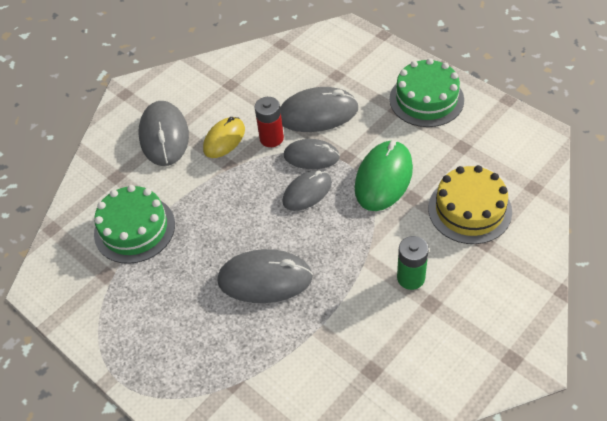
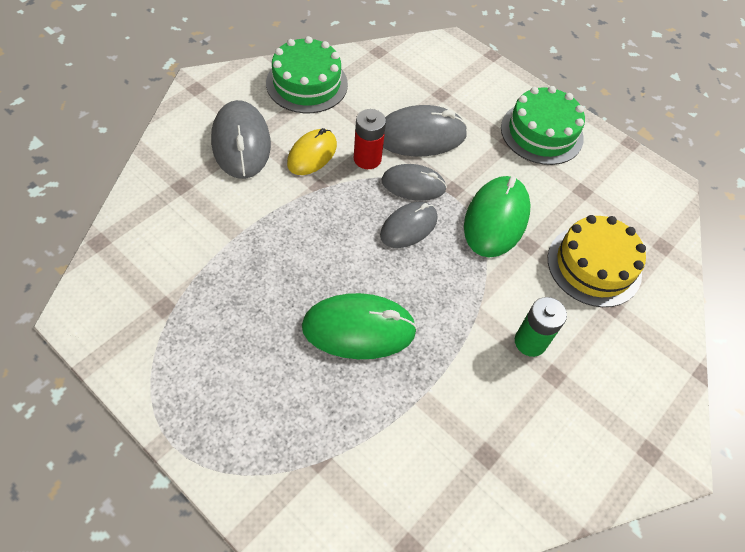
camera: 10 degrees left, 5 degrees up
green cake [94,185,175,264] -> green cake moved to [266,36,348,113]
grey mouse [217,249,313,303] -> green mouse [302,293,417,359]

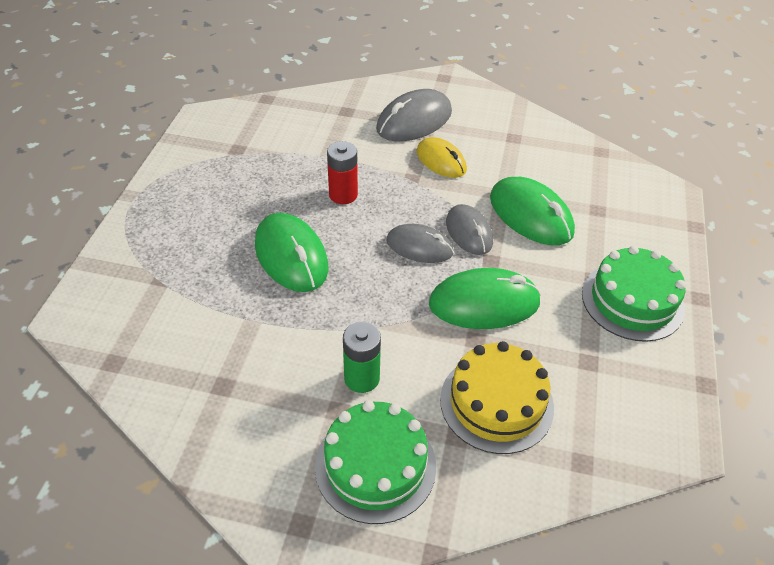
camera: 65 degrees right, 10 degrees down
green cake [266,36,348,113] -> green cake moved to [315,400,436,524]
yellow mouse [287,128,337,175] -> yellow mouse turned 45 degrees clockwise [417,137,467,178]
red battery [354,109,386,169] -> red battery moved to [327,141,358,204]
grey mouse [383,105,467,156] -> green mouse [490,177,575,245]

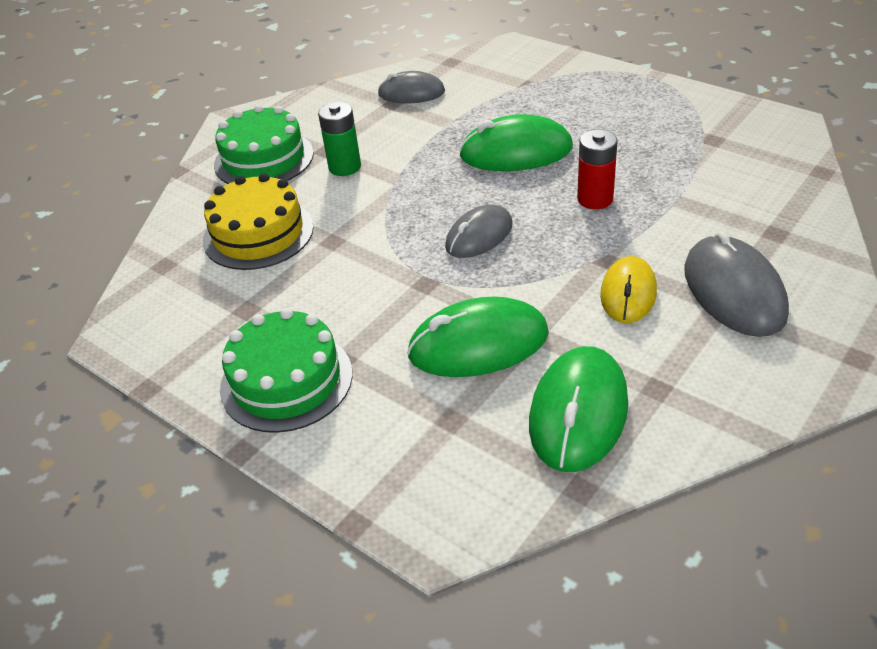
camera: 120 degrees right, 5 degrees down
yellow mouse [417,137,467,178] -> yellow mouse turned 60 degrees counterclockwise [600,256,657,323]
green mouse [429,268,541,329] -> green mouse moved to [529,346,628,472]
grey mouse [446,204,493,255] -> grey mouse moved to [378,71,445,103]

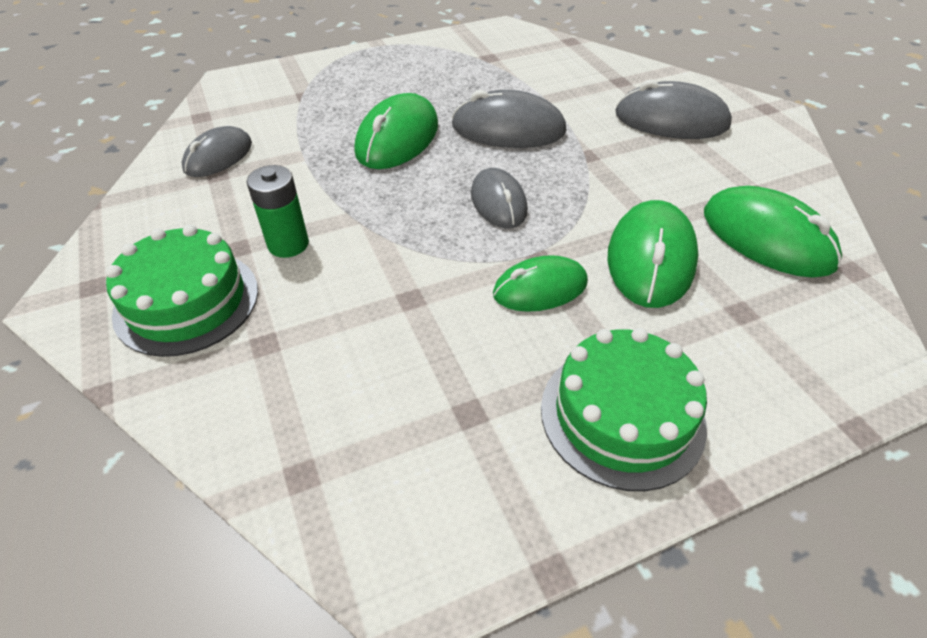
camera: 65 degrees left, 5 degrees up
yellow cake [203,173,314,270] -> none
red battery [577,130,618,209] -> grey mouse [451,90,567,148]
yellow mouse [600,256,657,323] -> none
none -> green mouse [493,255,588,312]

